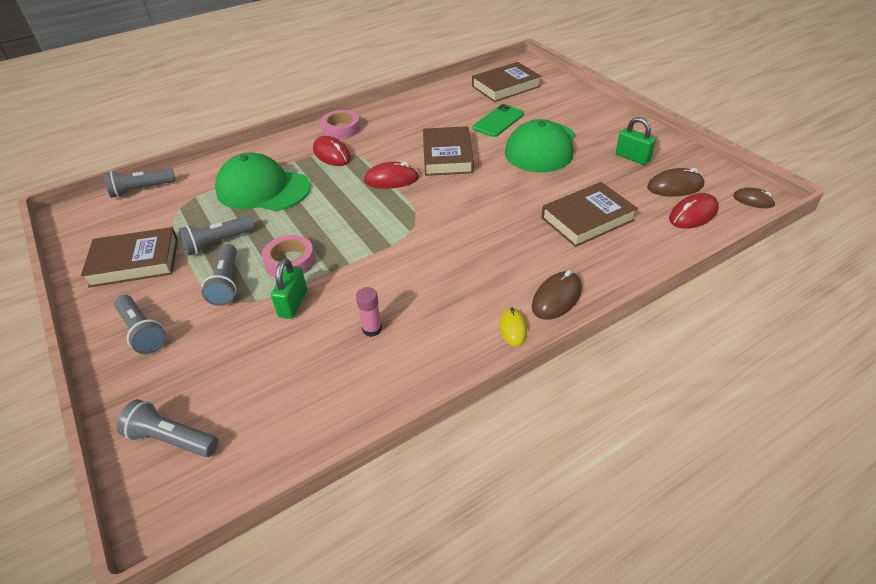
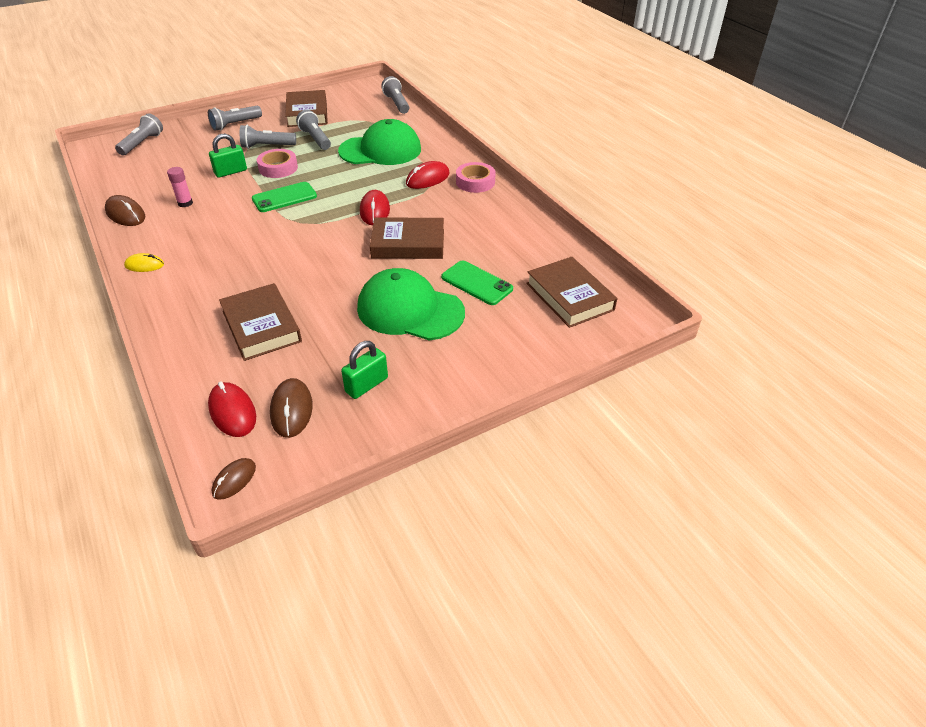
camera: 90 degrees right, 0 degrees up
green cap [215,153,311,211] -> green cap turned 60 degrees clockwise [338,119,421,165]
green padlock [271,258,307,319] -> green padlock turned 45 degrees counterclockwise [209,134,247,178]
brown mouse [532,270,582,320] -> brown mouse moved to [105,195,145,226]
none -> green phone [252,182,317,212]

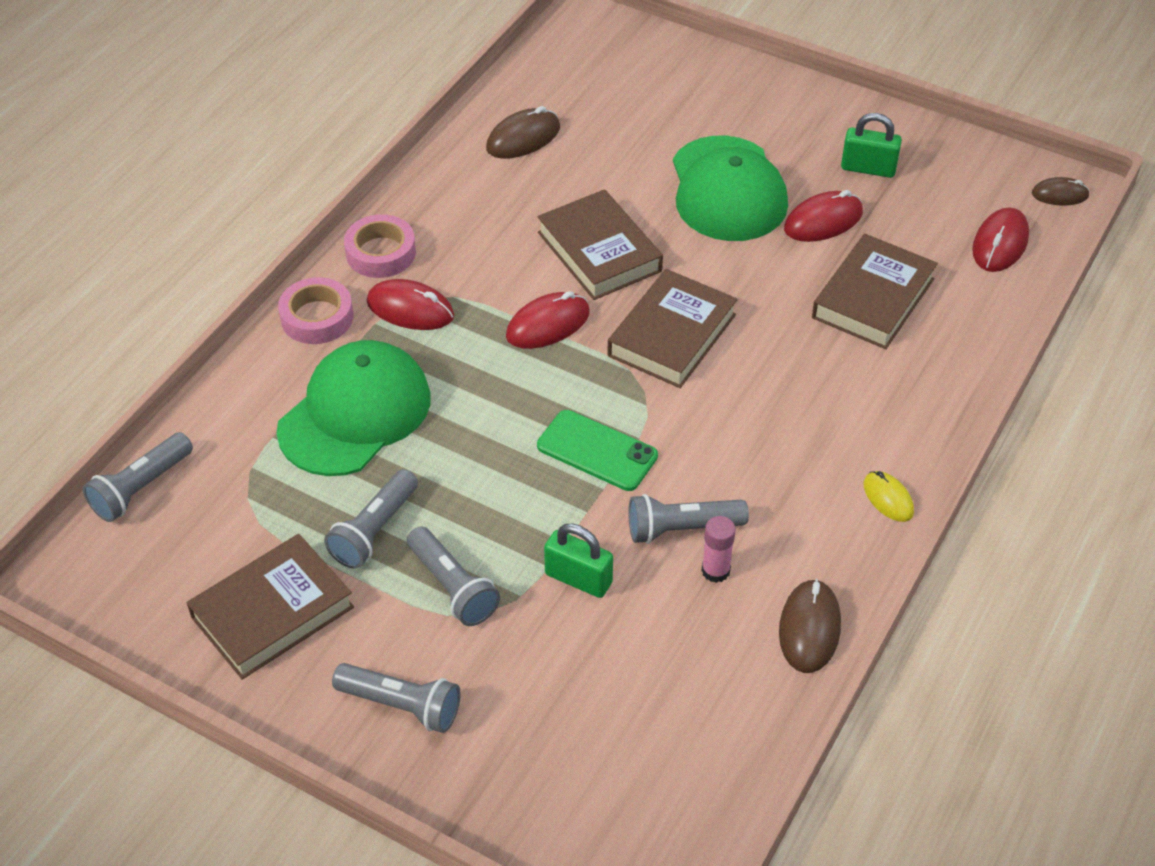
camera: 120 degrees left, 5 degrees up
grey flashlight [115,113,163,156] -> grey flashlight moved to [628,494,749,544]
pink tape [257,149,298,178] -> pink tape moved to [278,277,353,344]
brown mouse [270,378,313,438] -> brown mouse moved to [486,106,560,159]
green cap [338,119,421,165] -> green cap turned 75 degrees clockwise [276,340,431,476]
green phone [441,261,513,305] -> none
brown book [526,257,617,328] -> brown book moved to [607,269,738,388]
none -> red mouse [784,190,863,242]

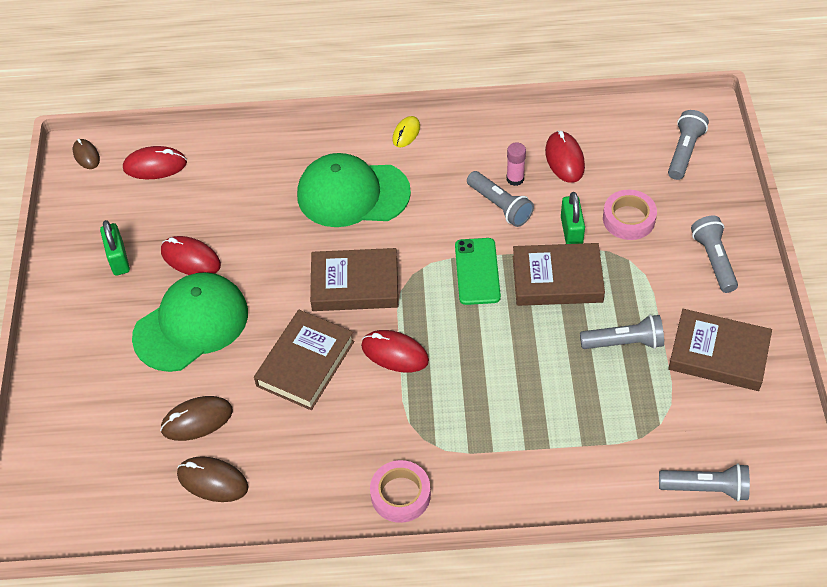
camera: 120 degrees left, 5 degrees up
green cap [276,340,431,476] -> green cap moved to [297,153,411,227]
pink tape [278,277,353,344] -> pink tape moved to [603,190,657,240]
red mouse [367,279,454,330] -> red mouse moved to [545,131,585,183]
grey flashlight [407,526,500,626] -> grey flashlight moved to [668,110,709,180]
brown mouse [779,579,841,673] -> brown mouse moved to [160,396,233,441]
brown book [812,234,938,349] -> brown book moved to [513,243,605,306]

